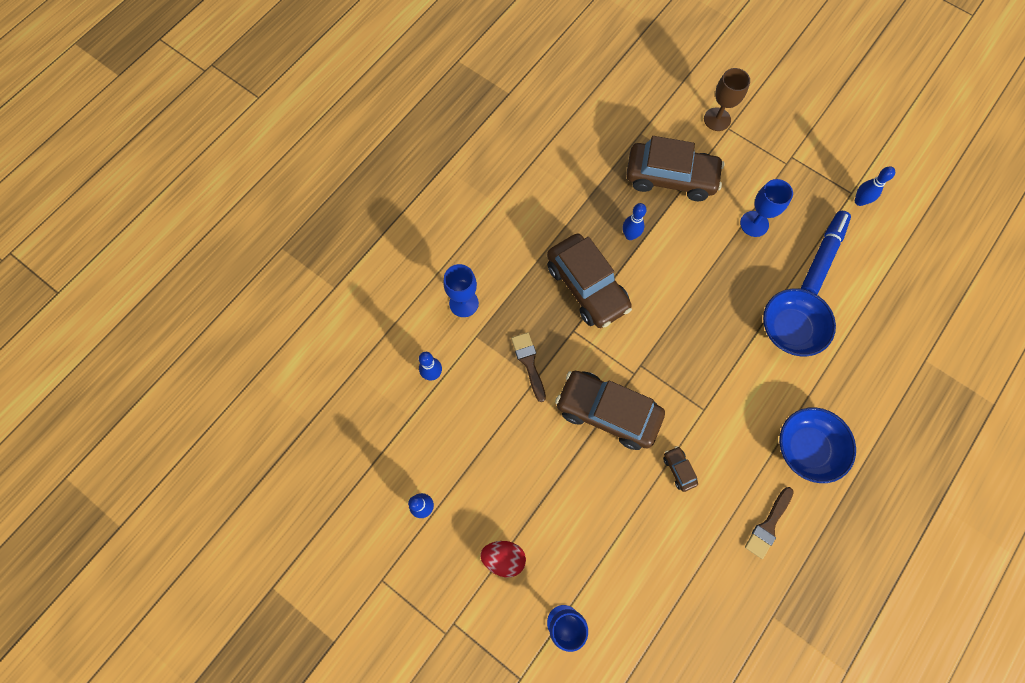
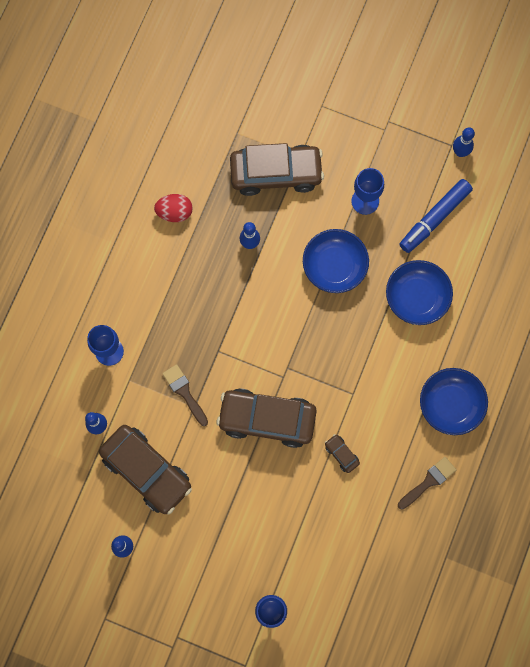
camera: 15 degrees left, 5 degrees up
red egg [480,541,526,577] -> red egg moved to [154,194,193,222]
brown car [547,233,632,328] -> brown car moved to [99,425,192,515]
brown goblet [704,68,750,131] -> none
brown brush [745,487,794,559] -> brown brush turned 150 degrees counterclockwise [398,457,456,510]
blue marker [800,211,851,295] -> blue marker turned 150 degrees counterclockwise [400,179,473,253]
none -> blue bowl [303,229,369,293]

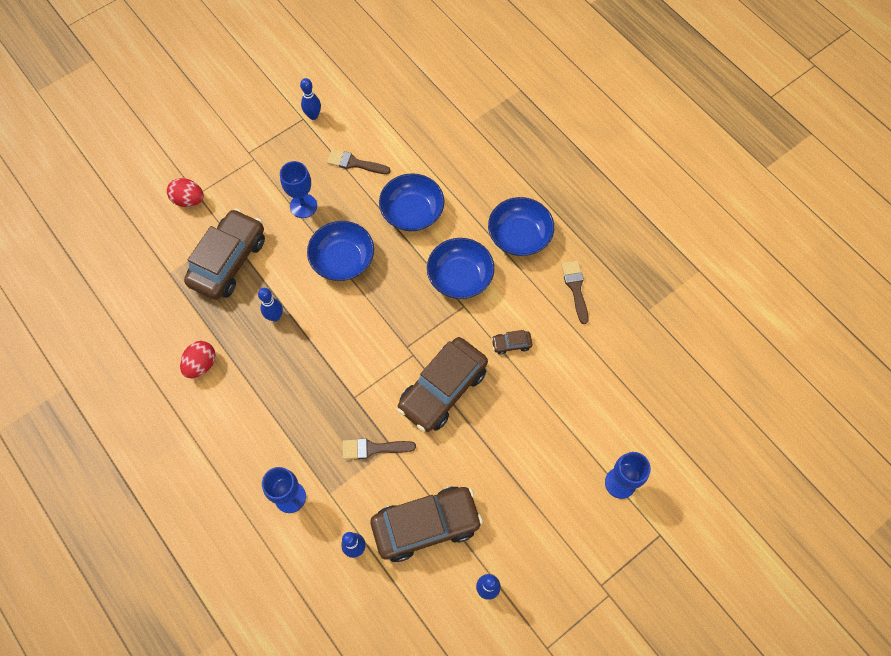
camera: 60 degrees left, 10 degrees down
blue marker [400,179,473,253] -> brown brush [327,149,391,174]
none -> red egg [167,178,204,207]
none -> blue bowl [427,238,495,299]

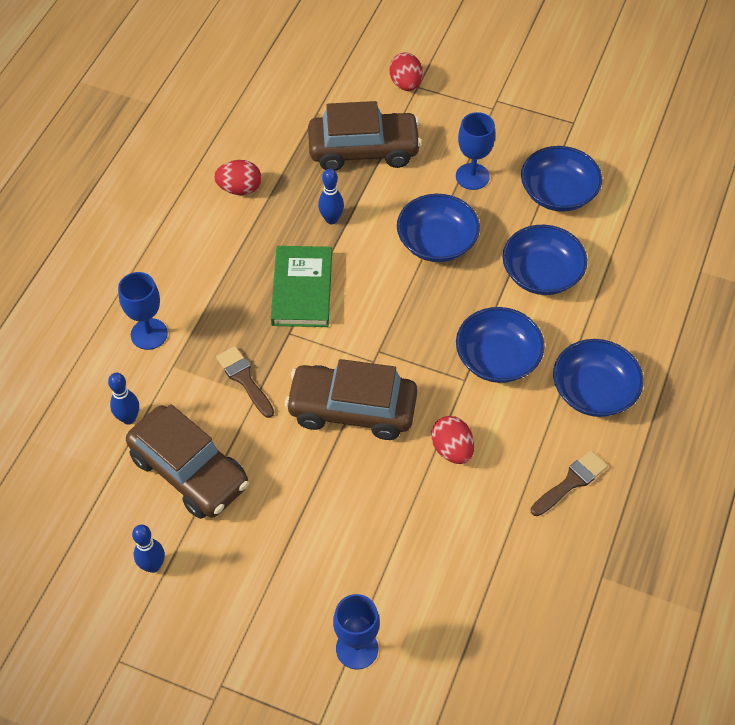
camera: 60 degrees right, 10 degrees down
blue bowling pin [300,78,321,120] -> none
brown brush [327,149,391,174] -> blue bowl [521,146,602,212]
brown car [491,330,532,355] -> red egg [431,416,474,464]
none -> green book [271,246,332,327]

